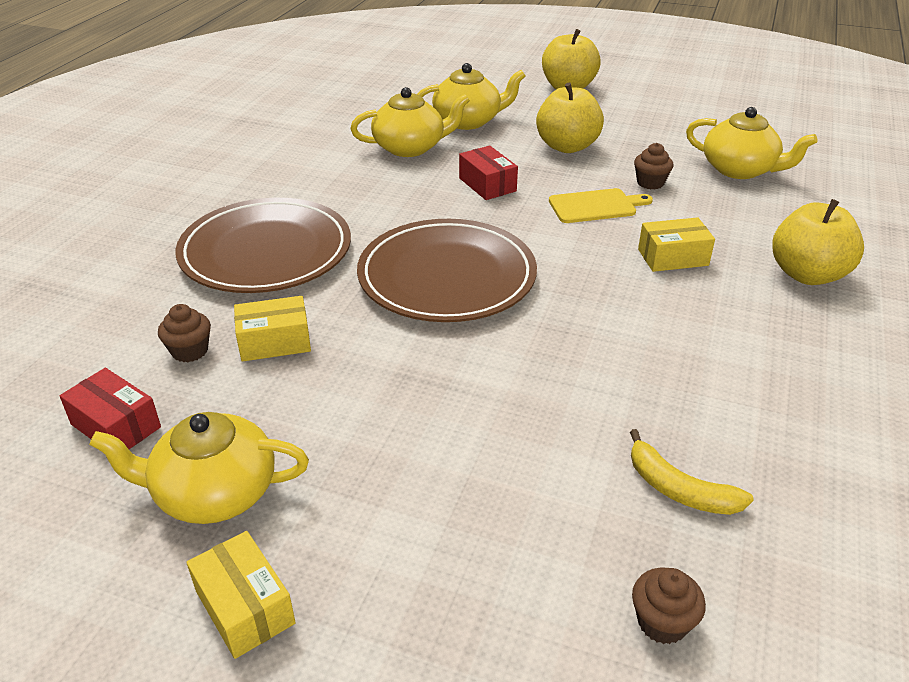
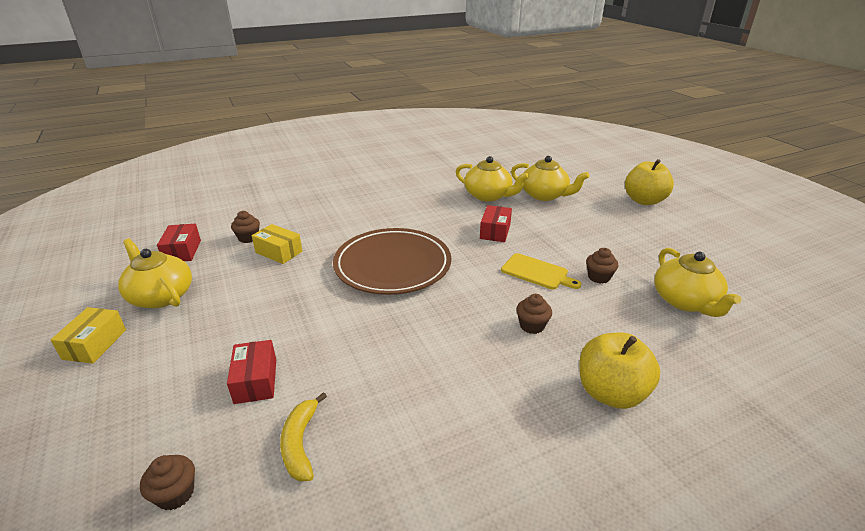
camera: 45 degrees right, 5 degrees down
brown plate [175,198,351,293] -> none
yellow apple [536,82,604,153] -> none
yellow box [638,217,715,272] -> brown cupcake [516,294,552,334]
none -> red box [227,340,276,404]

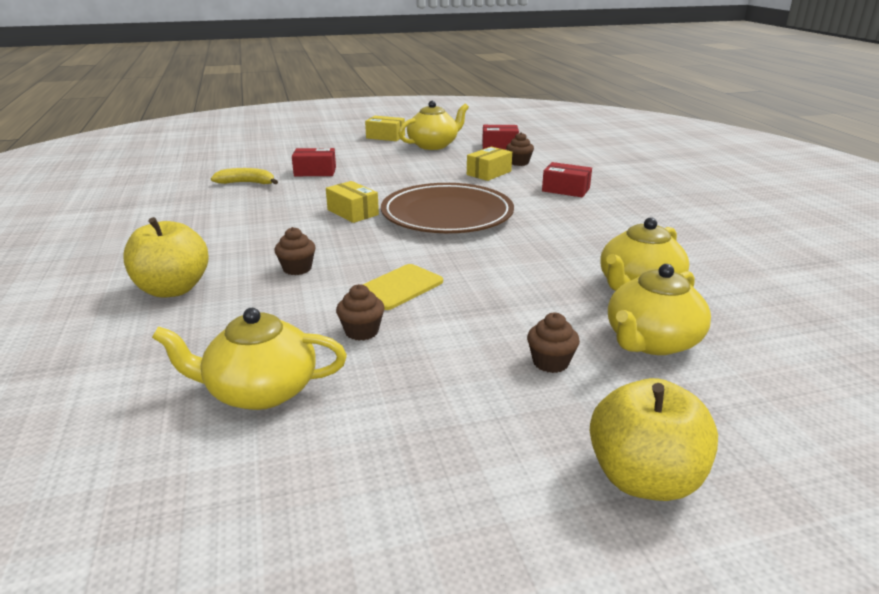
camera: 100 degrees right, 5 degrees down
brown cupcake [140,455,195,511] -> brown cupcake moved to [527,313,580,373]
red box [480,205,512,242] -> red box moved to [542,162,592,197]
none -> yellow box [326,181,379,223]

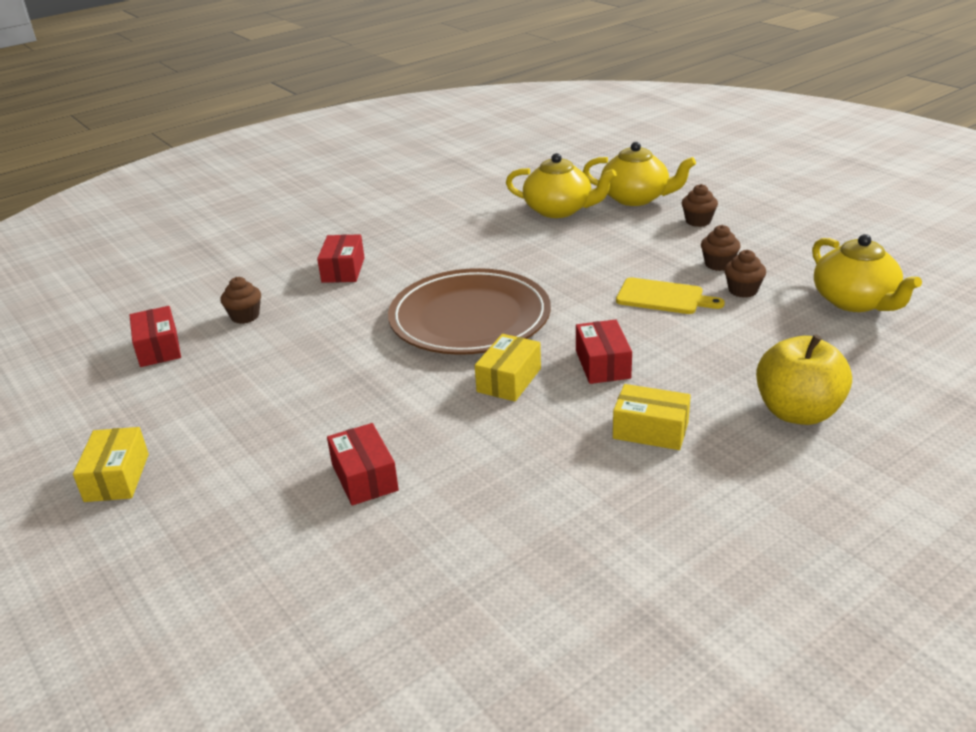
camera: 110 degrees left, 5 degrees up
yellow banana [211,168,278,184] -> none
brown cupcake [274,227,316,275] -> brown cupcake moved to [701,225,741,271]
yellow teapot [398,101,469,150] -> none
yellow box [467,147,512,181] -> yellow box moved to [613,384,691,450]
yellow apple [590,378,718,501] -> none
none -> red box [576,319,632,384]

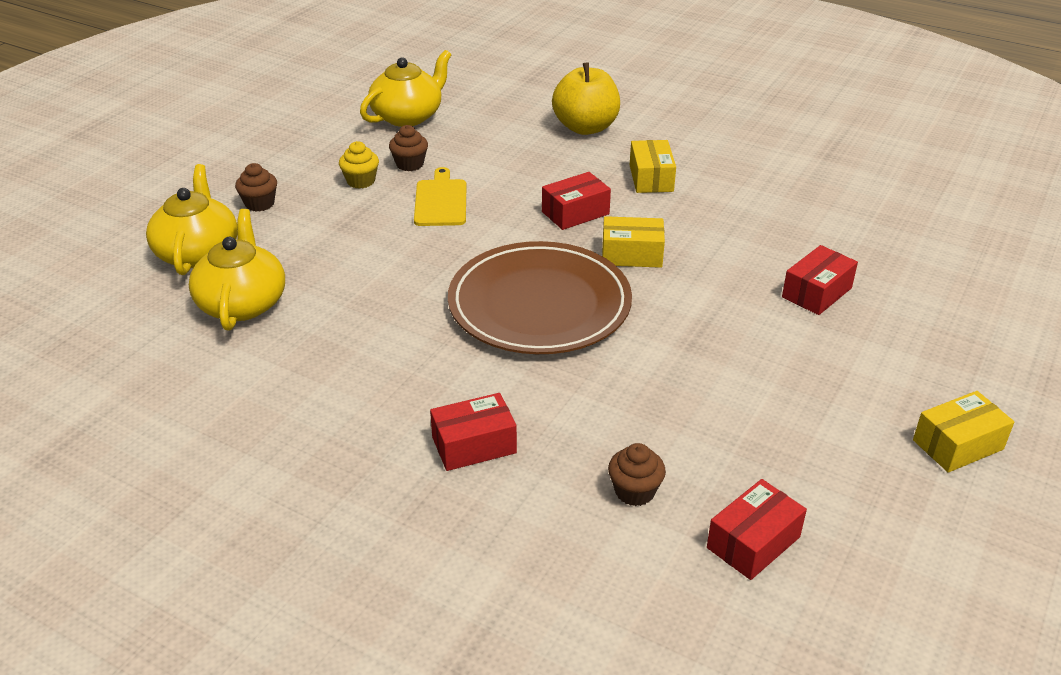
camera: 115 degrees left, 5 degrees up
brown cupcake [701,225,741,271] -> yellow cupcake [339,141,379,189]

